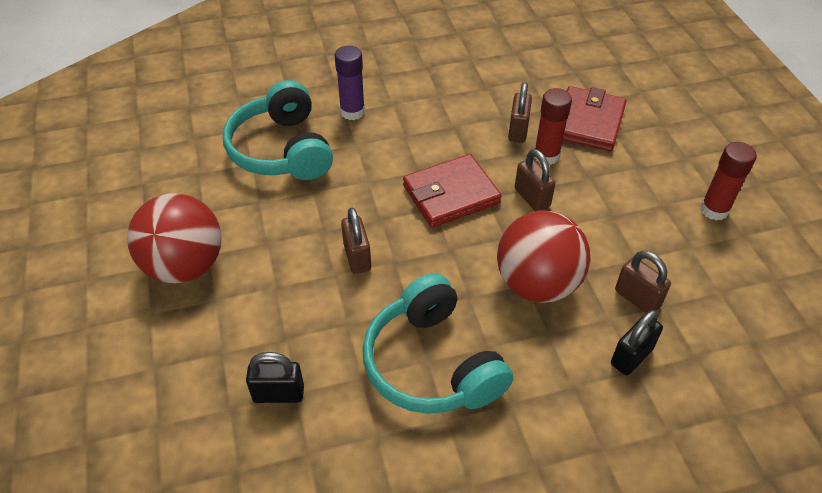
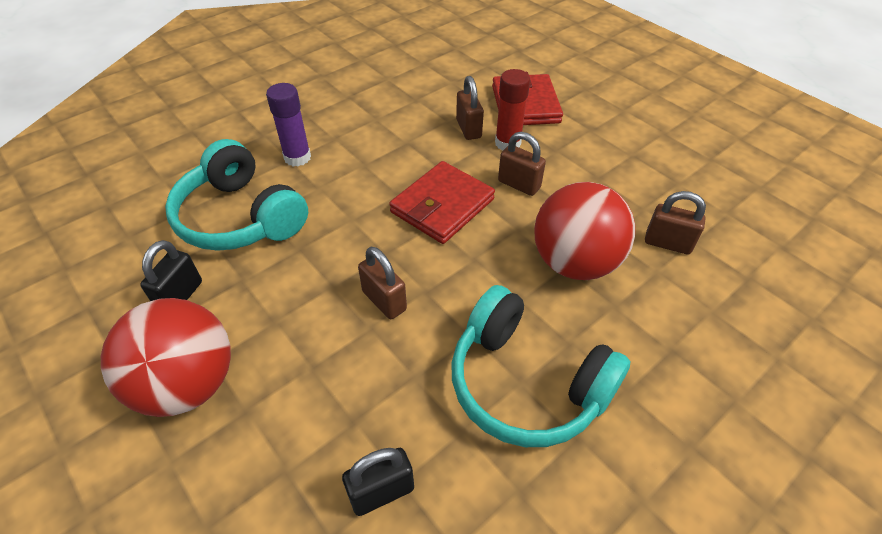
camera: 25 degrees left, 0 degrees up
black padlock [611,310,663,375] -> black padlock moved to [140,240,202,301]
red glue stick [700,142,757,221] -> none

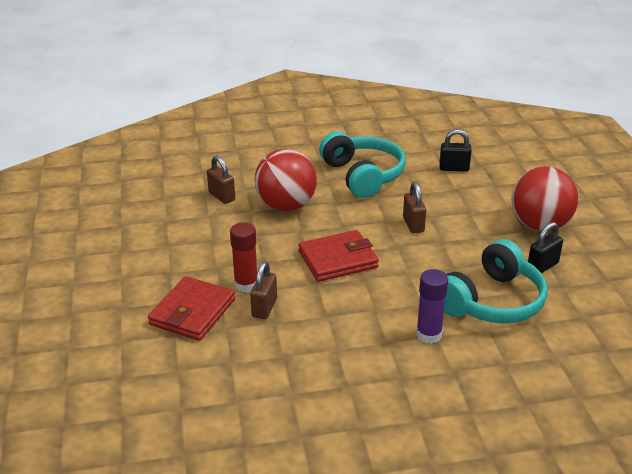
camera: 150 degrees left, 15 degrees down
turquoise headphones [165,139,308,251] -> turquoise headphones turned 60 degrees clockwise [444,239,548,323]
brown padlock [498,132,546,196] -> none

